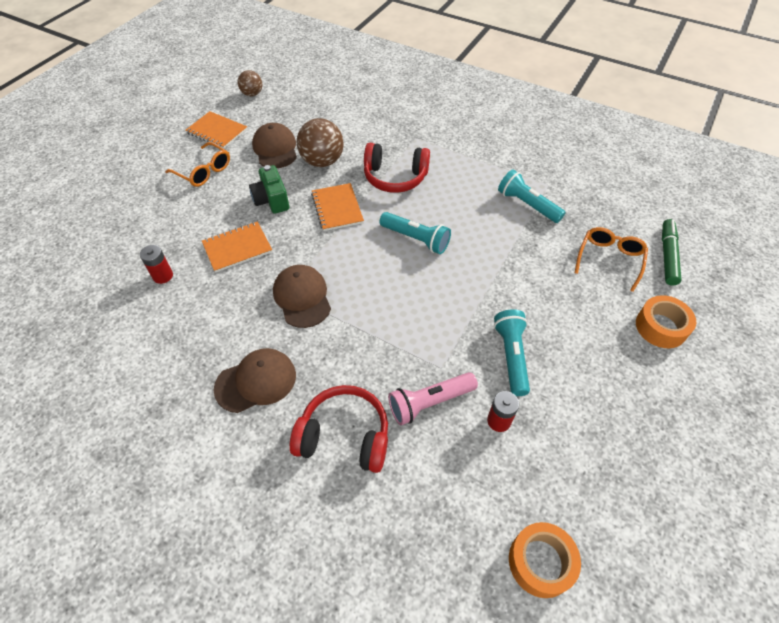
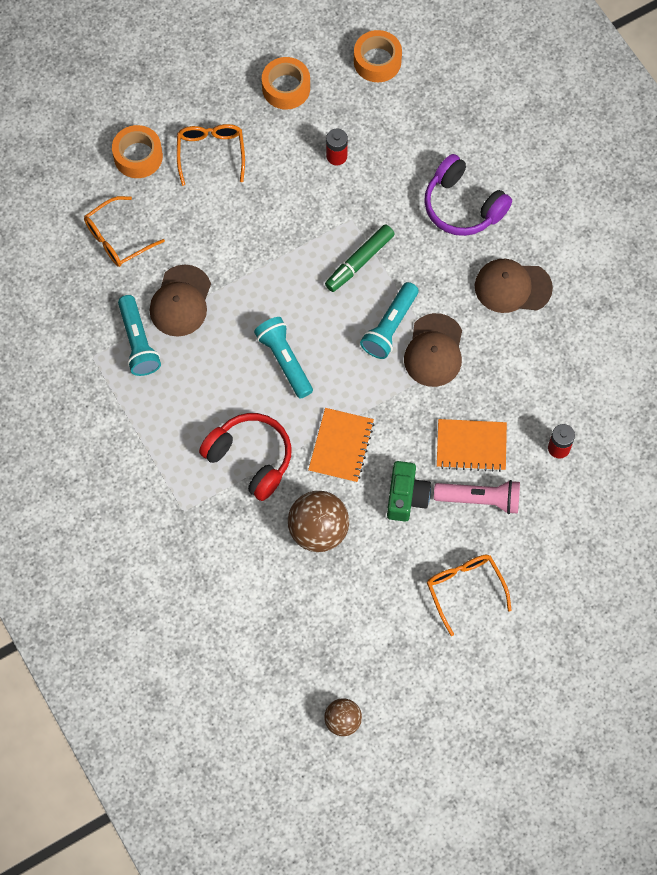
camera: 150 degrees left, 15 degrees up
orange notebook [185,111,247,149] -> none
brown cap [252,123,297,168] -> brown cap moved to [150,265,211,337]
red headphones [290,385,388,473] -> purple headphones [424,154,512,236]
pink flashlight [388,372,478,425] -> pink flashlight moved to [434,480,520,514]
turquoise flashlight [494,309,530,396] -> turquoise flashlight moved to [360,282,419,359]
green marker [662,219,682,286] -> green marker moved to [325,224,395,292]
none -> orange glasses [177,124,245,186]
none -> orange tape [262,57,310,110]

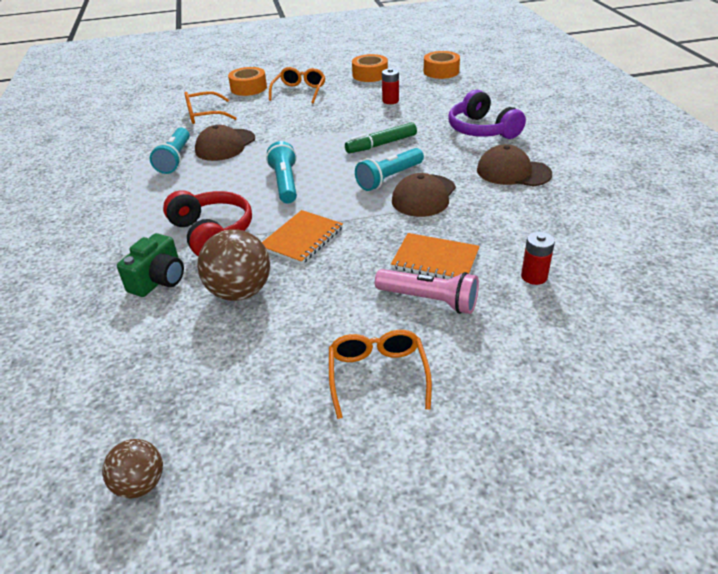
camera: 20 degrees right, 30 degrees down
green camera [387,461,431,522] -> green camera moved to [117,233,184,297]

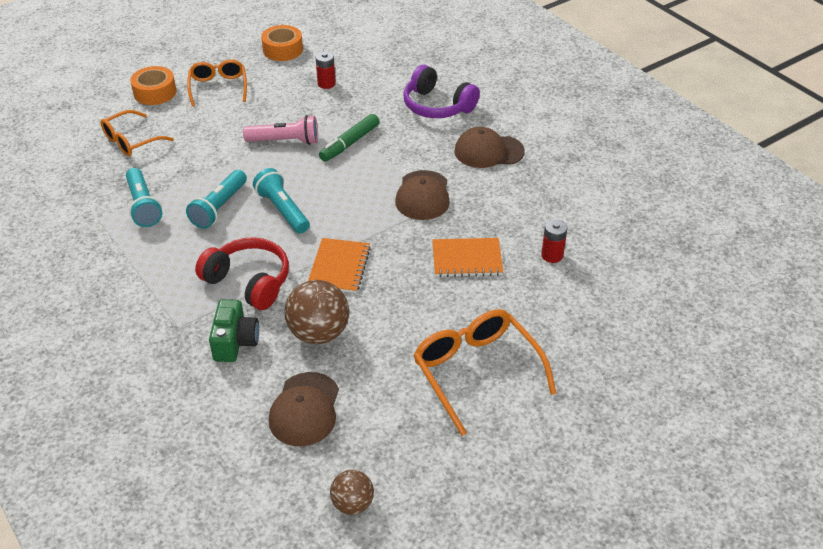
camera: 25 degrees left, 5 degrees up
brown cap [195,125,255,161] -> brown cap moved to [269,372,339,446]
orange glasses [329,330,432,419] -> orange glasses [413,309,556,436], size x1.52
turquoise flashlight [355,148,424,191] -> turquoise flashlight moved to [186,170,247,229]
pink flashlight [375,269,479,314] -> pink flashlight moved to [243,115,318,145]
orange tape [424,51,460,79] -> none

